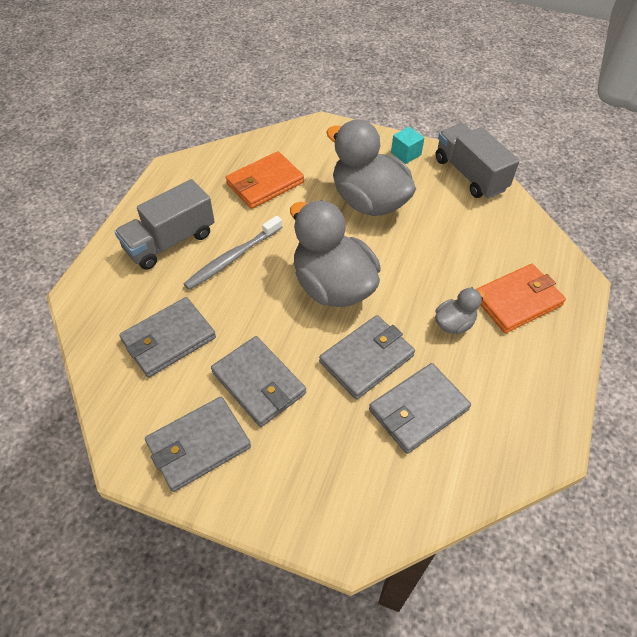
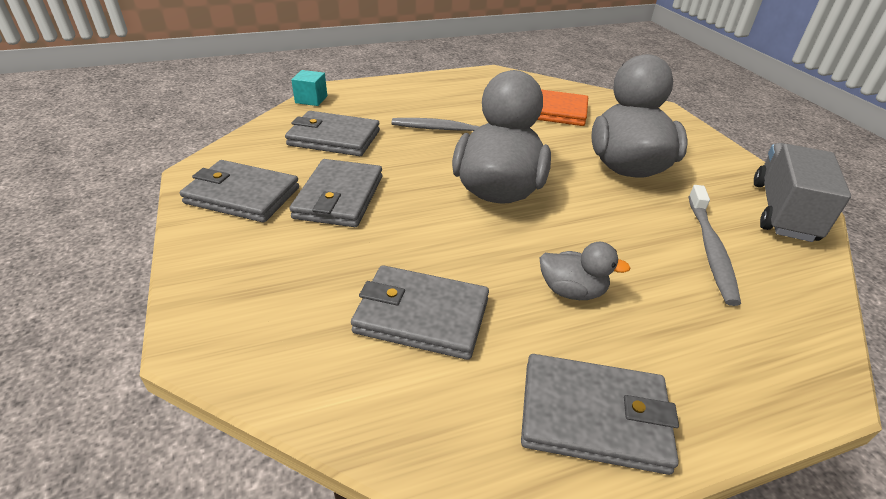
camera: 50 degrees right, 15 degrees down
grey truck [114,179,215,270] -> none
grey wallet [319,315,415,400] -> grey wallet moved to [521,354,679,475]
turquoise cube [391,127,424,164] -> turquoise cube moved to [291,70,327,106]
orange wallet [476,264,566,333] -> none
none -> grey toothbrush [688,185,741,306]

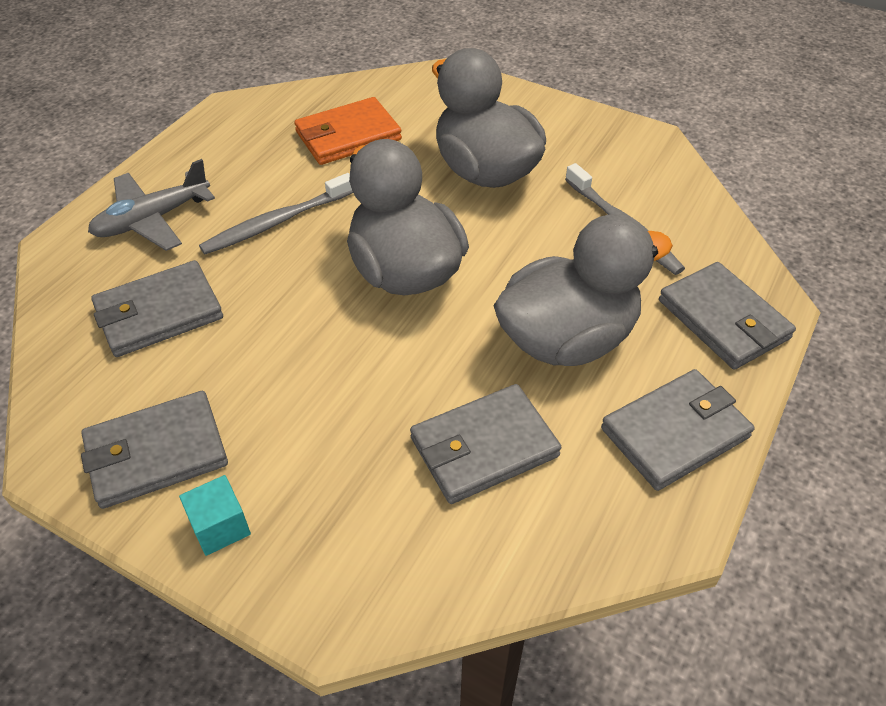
camera: 40 degrees left, 10 degrees up
grey wallet [289,159,382,227] -> grey wallet moved to [659,262,796,370]
turquoise cube [291,70,327,106] -> turquoise cube moved to [179,475,251,556]
grey duck [540,242,631,300] -> grey duck [493,214,673,366], size x2.15
grey truck [754,143,851,242] -> none
none -> grey plane [88,159,215,251]

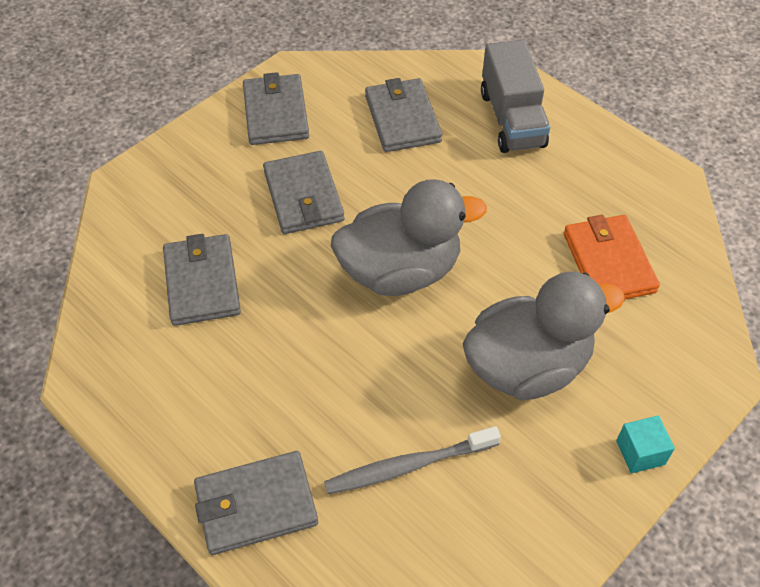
camera: 105 degrees right, 5 degrees up
grey plane [88,159,215,251] -> grey truck [481,40,550,153]
turquoise cube [179,475,251,556] -> turquoise cube moved to [616,415,675,473]
grey toothbrush [199,173,353,254] -> none
grey duck [493,214,673,366] -> none
grey wallet [601,369,755,491] -> grey wallet moved to [263,151,344,234]

